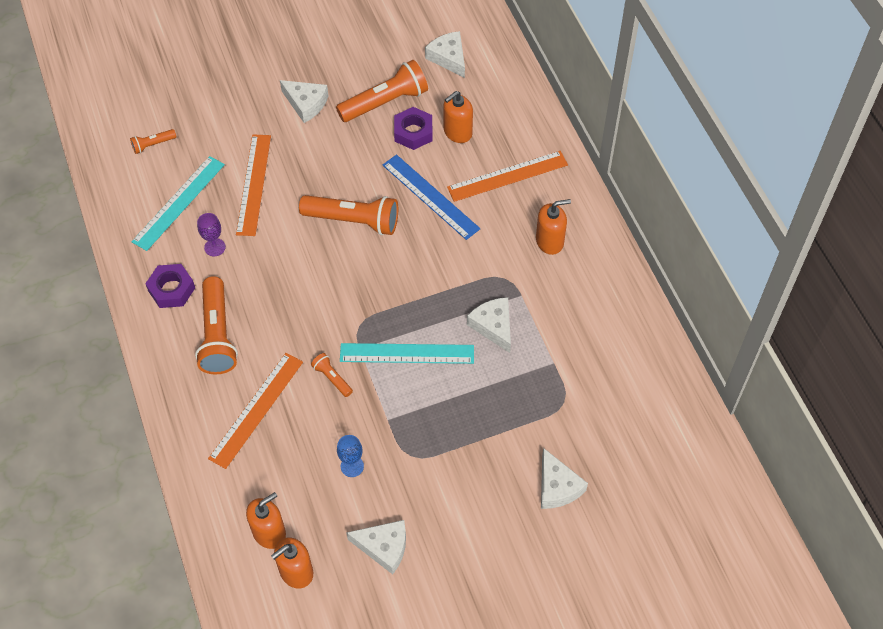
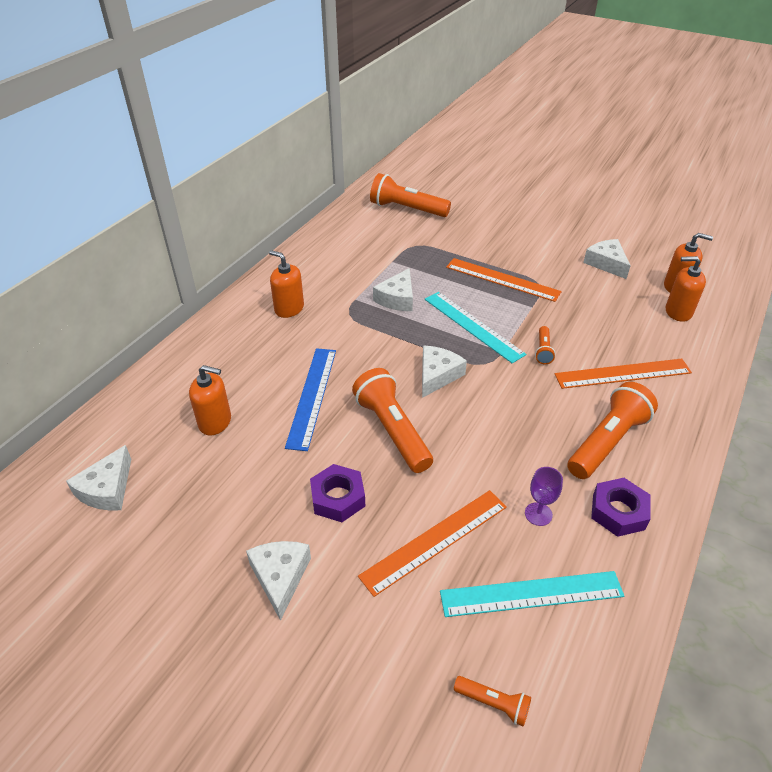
camera: 130 degrees left, 15 degrees down
orange flashlight [336,60,428,122] -> orange flashlight moved to [370,173,451,217]
blue goblet [337,435,364,477] -> none
purple nut [394,107,433,150] -> purple nut moved to [310,464,365,522]
orange ruler [447,151,568,202] -> orange ruler moved to [446,258,562,302]
white cheese [541,448,588,509] -> white cheese moved to [422,345,467,398]

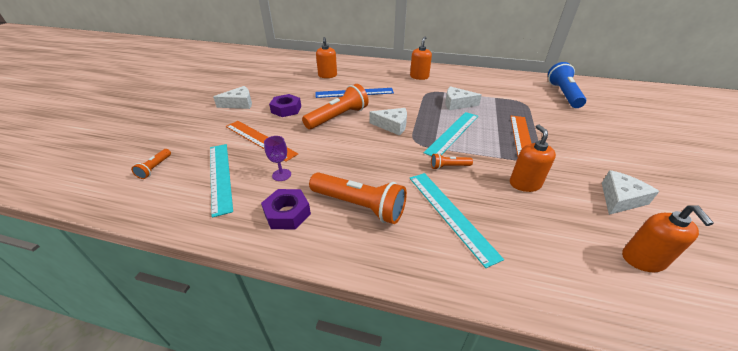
camera: 75 degrees right, 5 degrees down
white cheese [66,445,131,511] -> none
orange flashlight [370,173,451,217] -> blue flashlight [548,62,586,108]
orange ruler [555,359,692,389] -> turquoise ruler [410,173,504,268]
orange soap dispenser [666,256,706,322] -> orange soap dispenser moved to [510,124,556,192]

